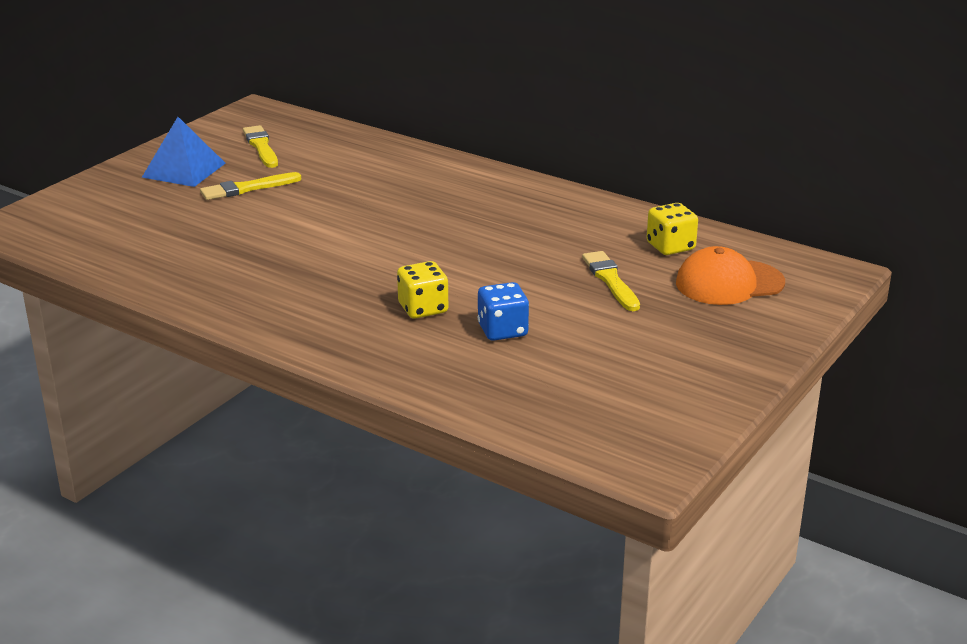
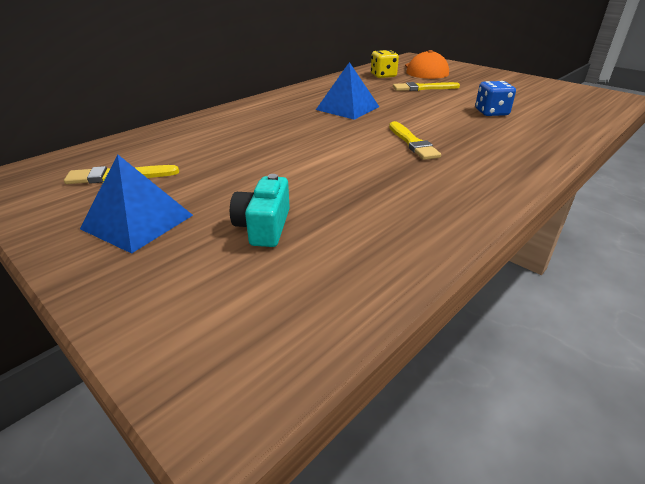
camera: 80 degrees left, 5 degrees up
yellow brush [200,172,301,200] -> yellow brush moved to [389,121,441,160]
yellow dice [397,261,448,319] -> none
none -> turquoise camera [230,174,290,247]
none -> blue pyramid [316,62,379,120]

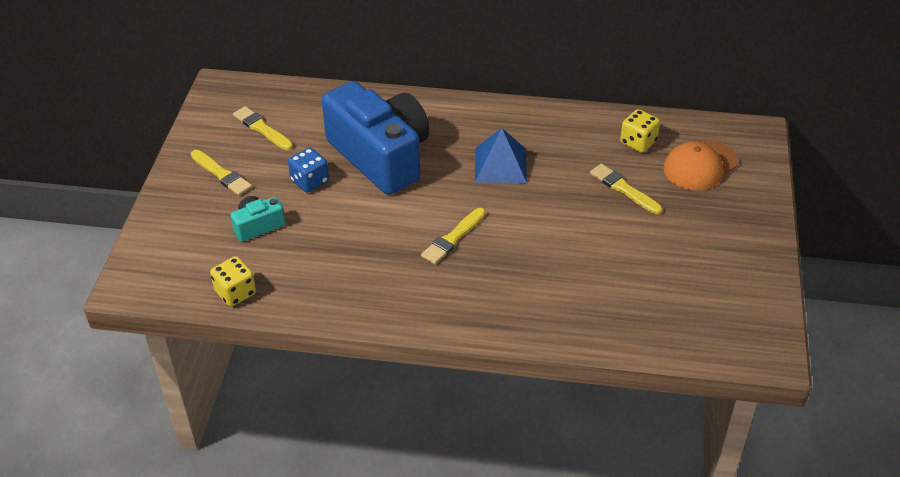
camera: 55 degrees right, 10 degrees up
blue pyramid [80,154,193,254] -> yellow brush [191,150,252,196]
blue dice [475,81,516,116] -> blue dice moved to [288,147,329,193]
none -> yellow dice [210,256,256,307]
none -> blue camera [322,81,430,195]

